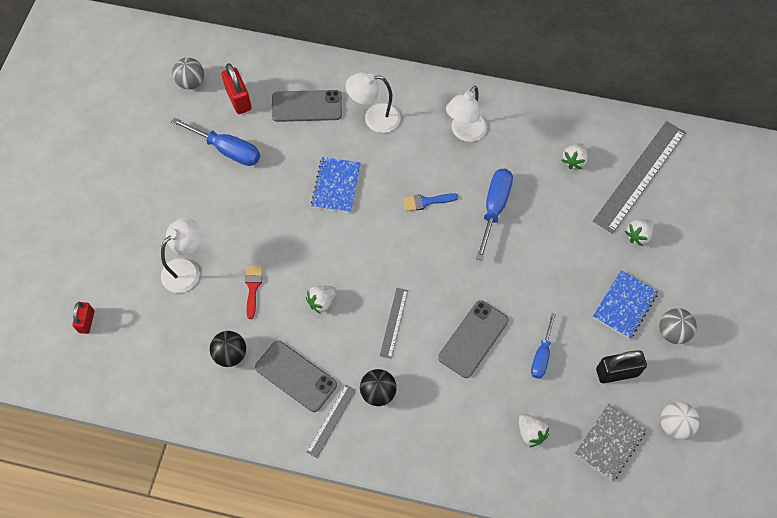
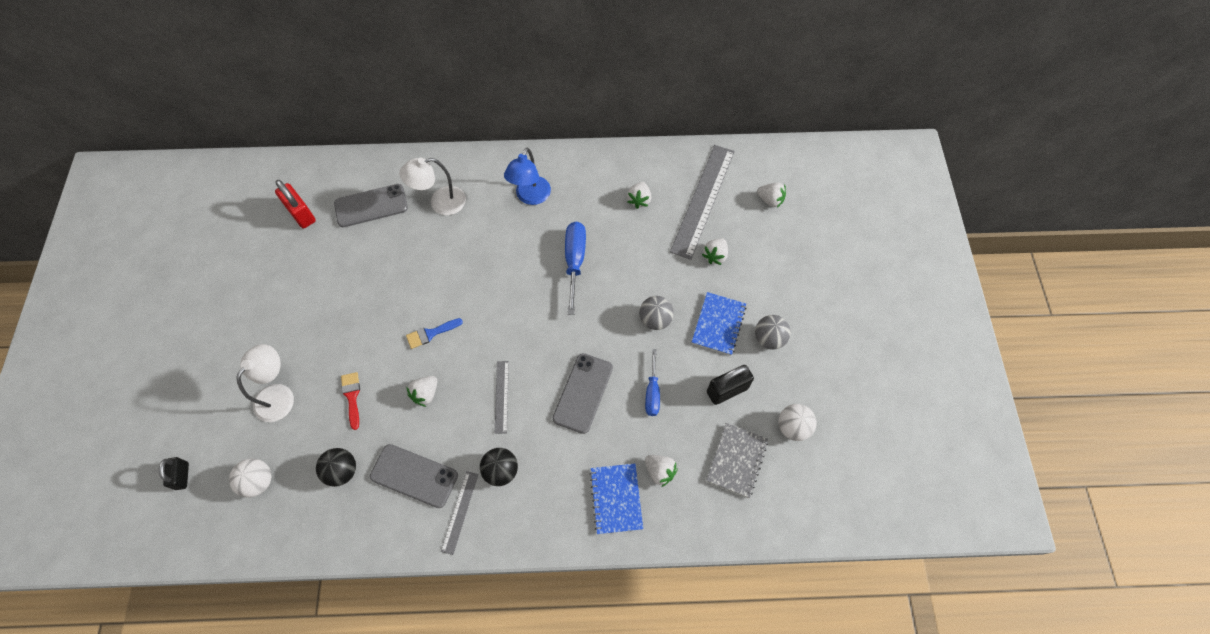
camera: 15 degrees left, 0 degrees up
red padlock [72,302,94,334] -> black padlock [159,457,189,490]
blue screwdriver [171,117,260,166] -> none
grey ball [172,57,204,89] -> grey ball moved to [639,296,674,330]
blue notebook [311,157,361,213] -> blue notebook moved to [589,464,643,534]
blue brush [403,193,458,212] -> blue brush moved to [406,318,463,349]
white lamp [446,86,487,142] -> blue lamp [504,147,551,205]
none -> white ball [229,459,271,497]
none -> white strawberry [757,183,786,208]

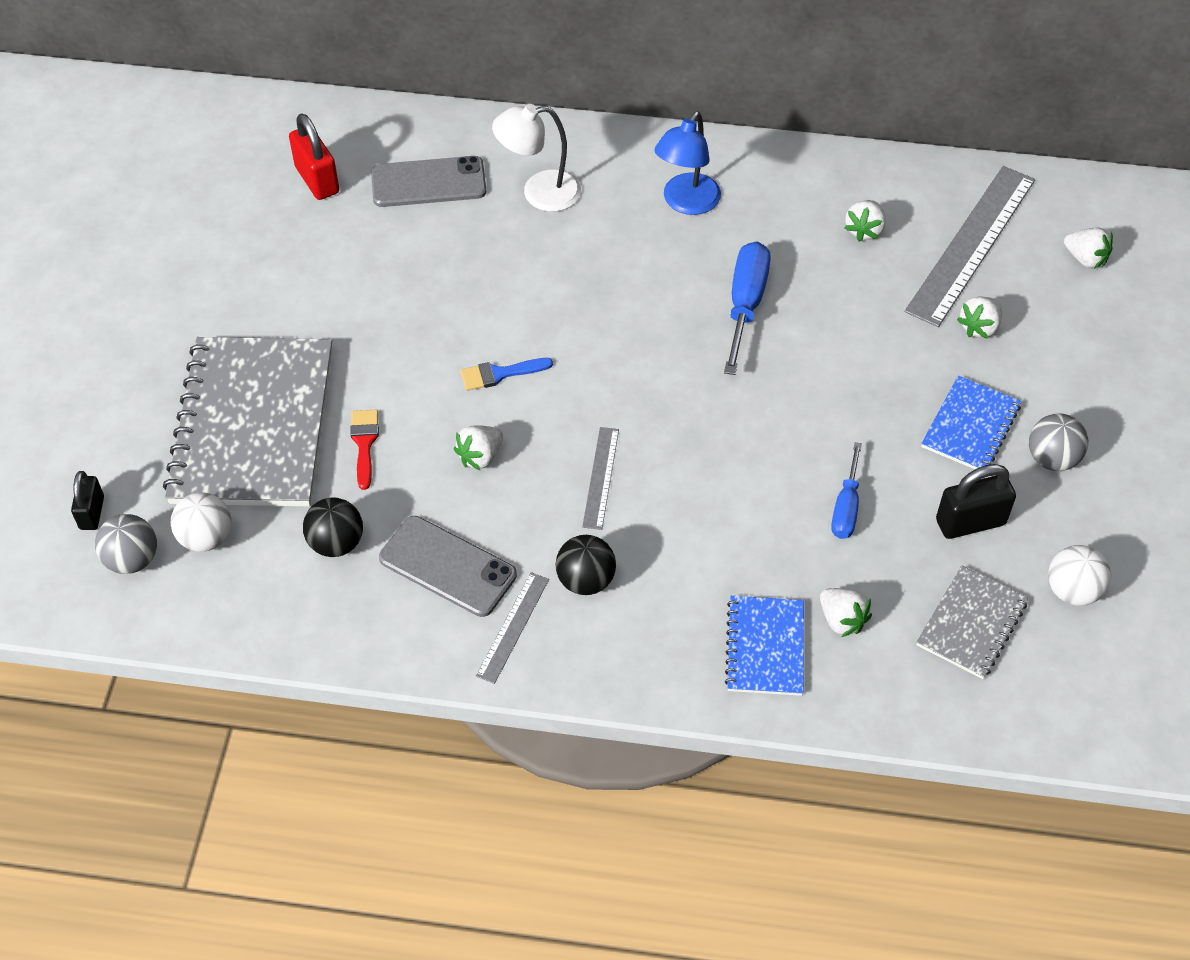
camera: 10 degrees right, 10 degrees down
white lamp [236,344,294,422] -> grey notebook [163,337,332,507]
grey phone [553,353,613,434] -> none
grey ball [639,296,674,330] -> grey ball moved to [95,514,157,574]

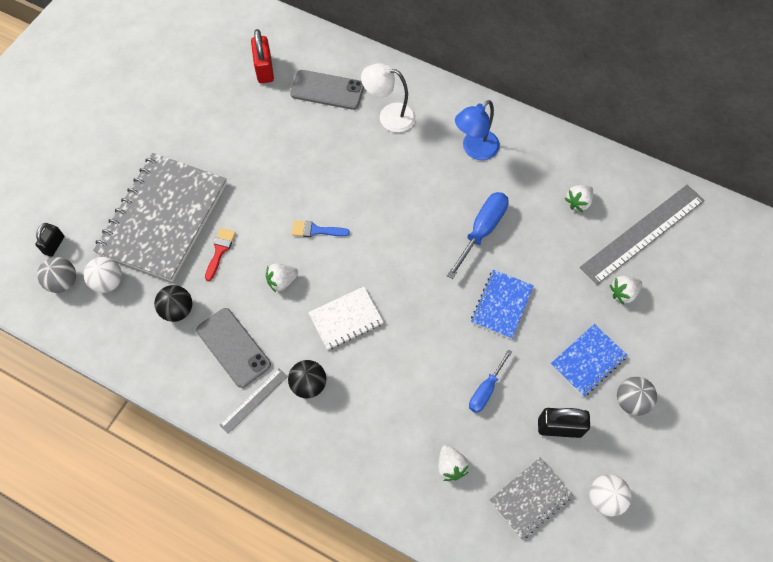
camera: 20 degrees right, 10 degrees up
grey ruler [582,427,619,530] -> white notebook [308,287,384,350]
blue notebook [725,596,804,696] -> blue notebook moved to [471,270,534,339]
white strawberry [1064,228,1113,269] -> none

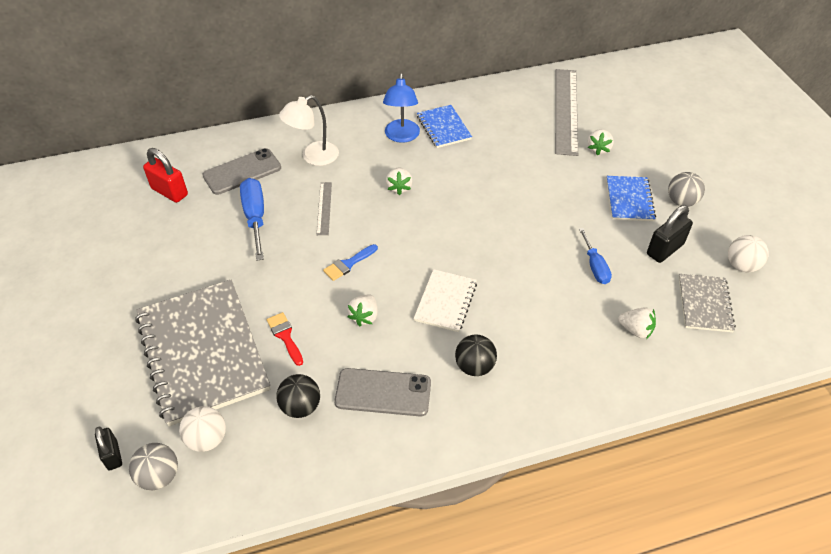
camera: 45 degrees left, 15 degrees down
grey ruler [220,368,288,434] -> grey ruler moved to [317,182,332,235]
blue screwdriver [446,192,509,279] -> blue screwdriver moved to [240,178,264,261]
blue notebook [471,270,534,339] -> blue notebook moved to [417,105,472,148]
white strawberry [564,185,593,212] -> white strawberry moved to [386,168,412,195]

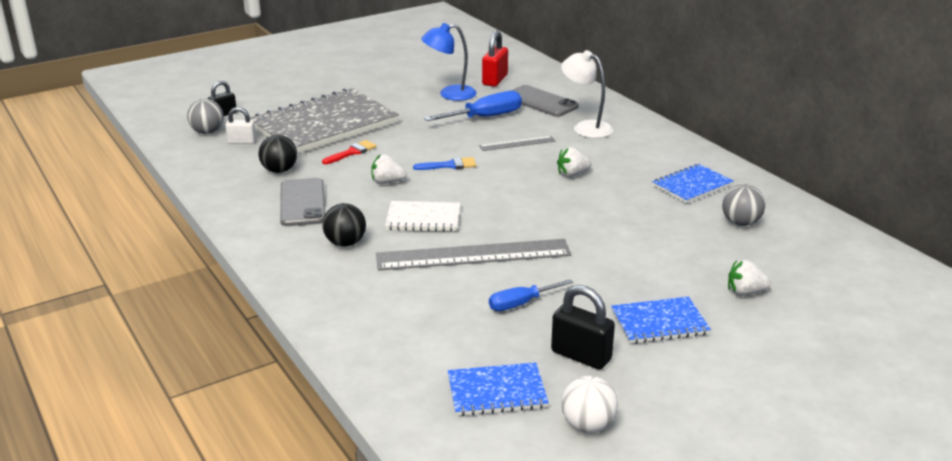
camera: 75 degrees right, 20 degrees down
white ball [179,406,226,452] -> white padlock [225,107,256,144]
blue brush [323,244,378,281] -> blue brush turned 135 degrees clockwise [413,157,476,170]
blue lamp [383,74,420,143] -> blue lamp moved to [421,23,476,101]
grey ruler [555,69,578,156] -> grey ruler moved to [376,239,571,271]
white strawberry [618,307,656,339] -> none
grey ball [668,172,705,207] -> grey ball moved to [722,184,765,226]
grey notebook [679,274,736,332] -> blue notebook [448,362,549,416]

